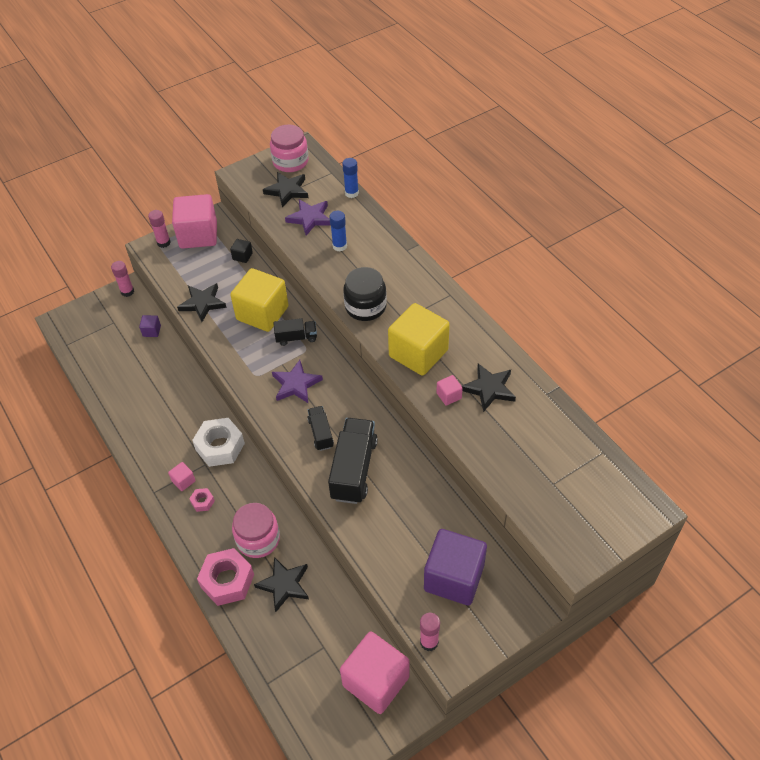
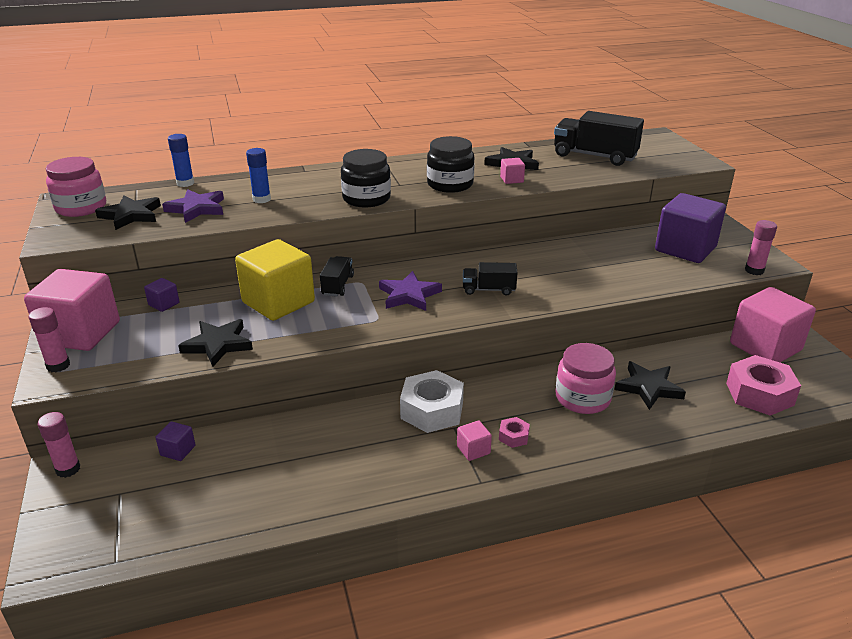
camera: 75 degrees left, 20 degrees down
pink nut [197,548,254,606] -> pink nut moved to [726,355,801,416]
black cube [230,239,253,263] -> purple cube [144,278,180,312]
black truck [328,418,378,504] -> black truck moved to [554,111,644,166]
yellow cube [388,303,450,376] -> black jar [427,136,474,193]

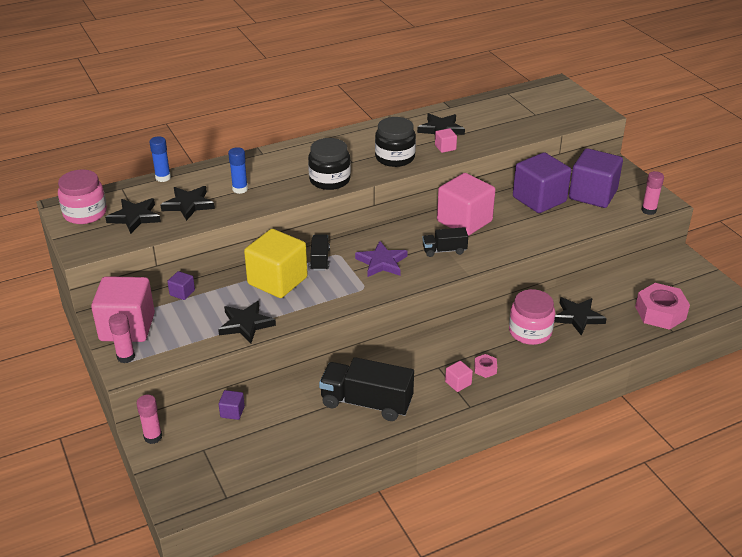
camera: 10 degrees left, 5 degrees up
purple star [162,189,224,223] -> black star [161,186,215,221]
white nut [400,370,464,433] -> none
black truck [554,111,644,166] -> black truck moved to [319,357,414,421]
pink cube [730,287,816,363] -> pink cube moved to [437,173,495,236]
none -> purple cube [513,152,571,213]

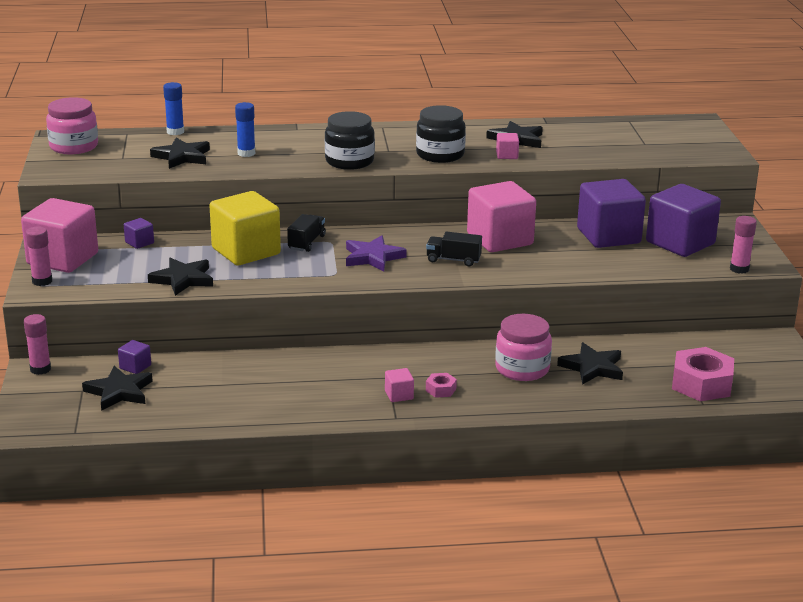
camera: 20 degrees right, 10 degrees down
black star [105,198,161,234] -> black star moved to [82,366,153,411]
black truck [319,357,414,421] -> none

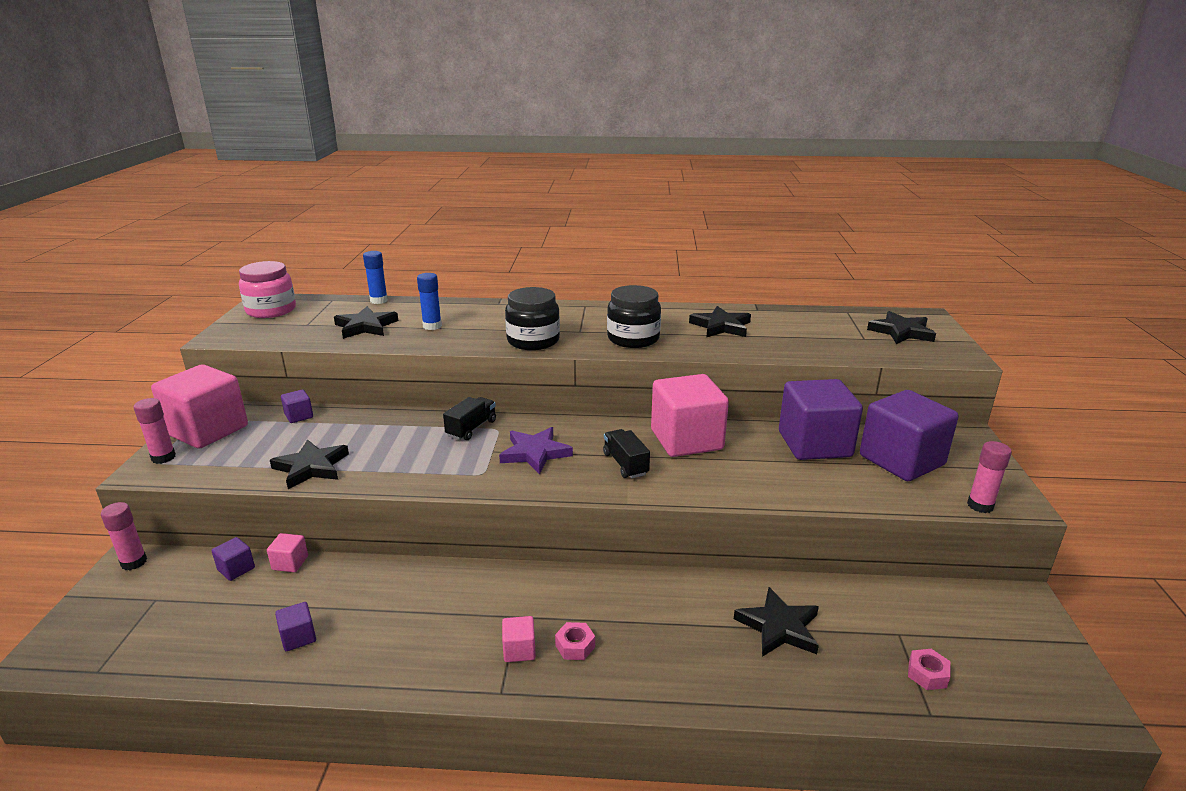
camera: 10 degrees right, 0 degrees up
black star [82,366,153,411] -> black star moved to [867,311,936,344]
yellow cube [209,191,281,265] -> none
black truck [426,232,482,267] -> black truck turned 45 degrees clockwise [603,429,650,478]
pink jar [495,314,552,381] -> none
pink cube [496,133,519,159] -> pink cube moved to [267,533,308,572]
pink nut [672,347,734,401] -> pink nut [908,649,951,690], size x0.46
none -> purple cube [275,602,316,651]

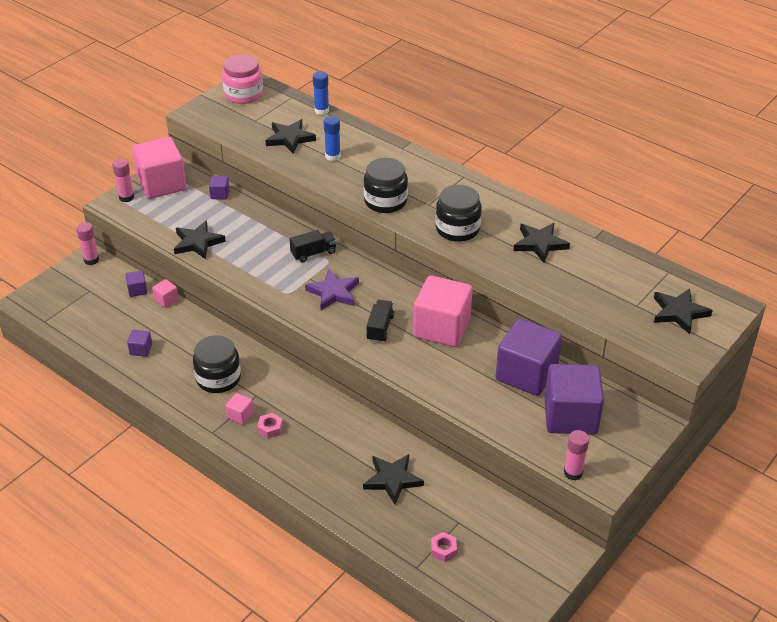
camera: 35 degrees right, 15 degrees up
none -> black jar [193,335,241,393]

